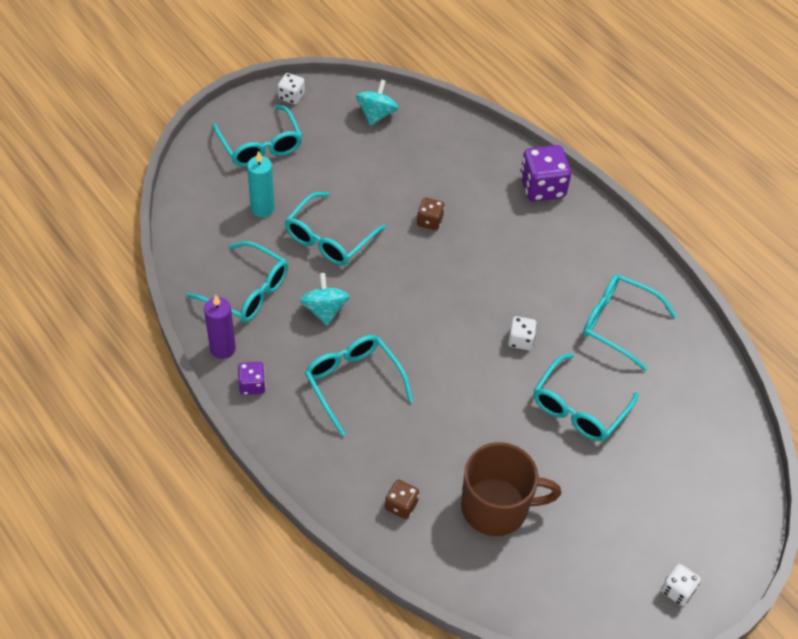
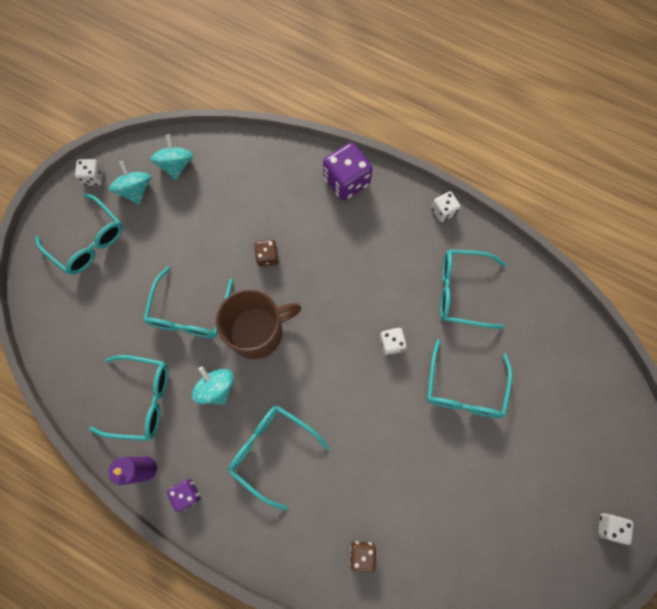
camera: 20 degrees left, 20 degrees up
turquoise candle [247,151,275,217] -> none
brown mug [461,442,561,536] -> brown mug moved to [216,289,301,359]
none -> turquoise spinning top [109,161,151,205]
none -> white dice [431,191,461,222]

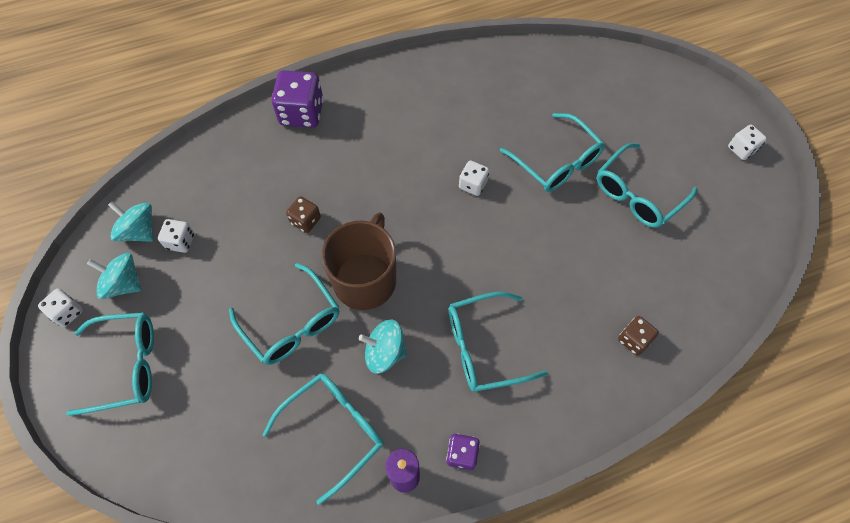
camera: 50 degrees left, 10 degrees down
white dice [431,191,461,222] -> white dice moved to [158,219,194,253]
turquoise glasses [440,249,506,329] -> turquoise glasses moved to [597,143,698,228]

